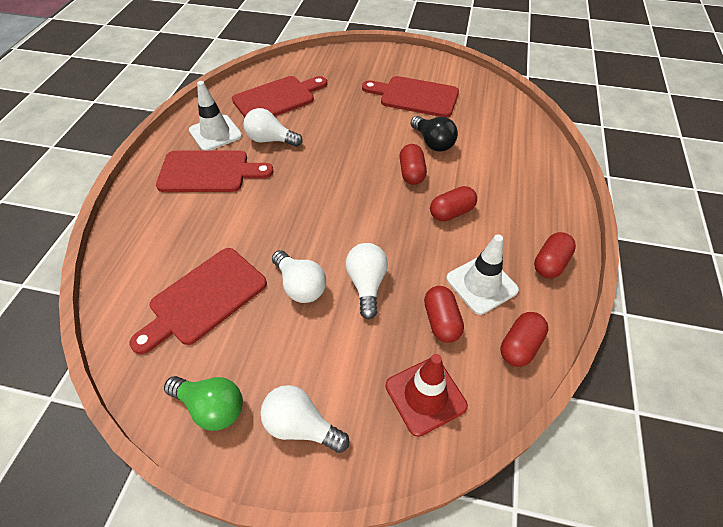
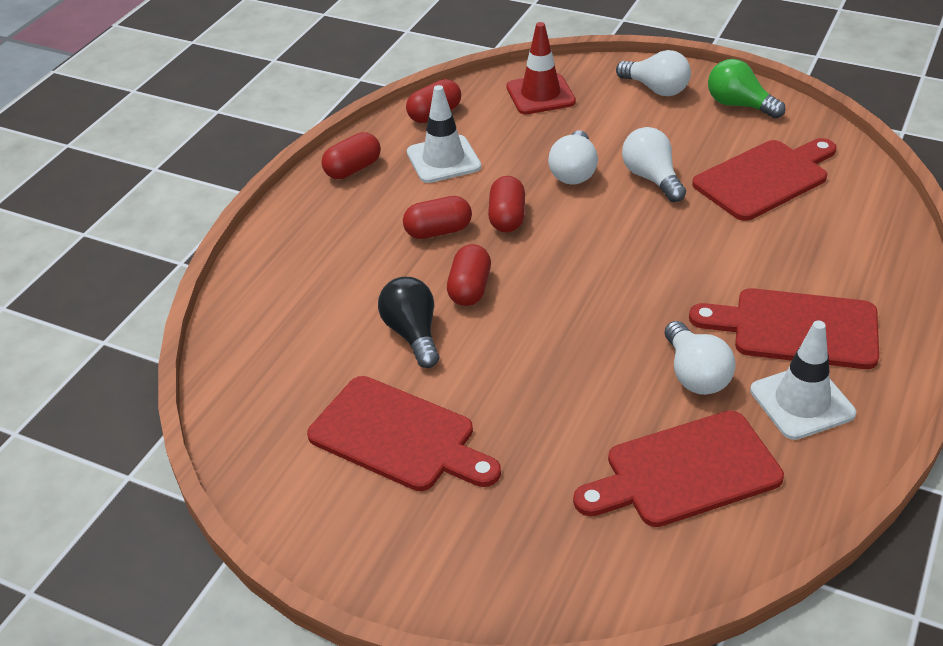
camera: 165 degrees left, 10 degrees down
white light bulb [244,108,303,147] -> white light bulb turned 45 degrees clockwise [664,321,736,395]
red capsule [424,286,464,343] -> red capsule moved to [488,176,525,233]

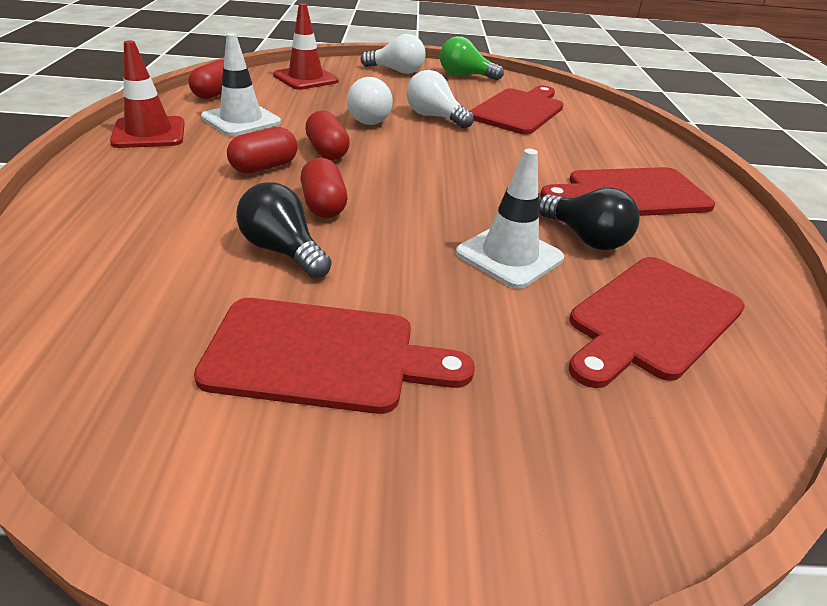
camera: 30 degrees left, 5 degrees down
red capsule [321,132,381,179] -> red traffic cone [110,41,185,148]
white light bulb [664,321,736,395] -> black light bulb [539,187,640,250]
white traffic cone [750,320,856,440] -> white traffic cone moved to [456,149,564,289]

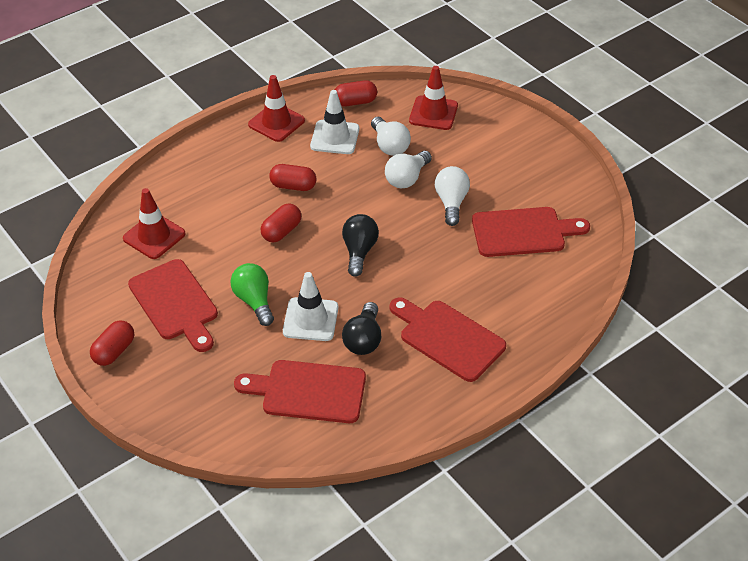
camera: 55 degrees right, 10 degrees up
black light bulb [236,182,332,278] -> black light bulb moved to [342,214,379,277]
red capsule [305,110,350,160] -> red capsule moved to [90,320,134,366]
white light bulb [360,34,426,74] -> white light bulb moved to [371,117,411,156]
green light bulb [440,36,504,81] -> green light bulb moved to [230,263,274,326]
none -> red traffic cone [123,188,186,259]

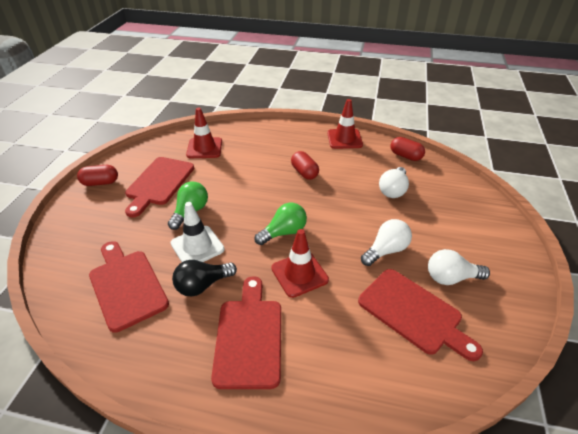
camera: 50 degrees right, 5 degrees down
red capsule [261,203,301,243] -> none
white traffic cone [310,90,359,154] -> none
black light bulb [342,214,379,277] -> green light bulb [254,203,307,245]
white light bulb [385,151,432,188] -> white light bulb moved to [428,249,490,285]
red traffic cone [409,66,458,130] -> red traffic cone moved to [271,229,329,298]

